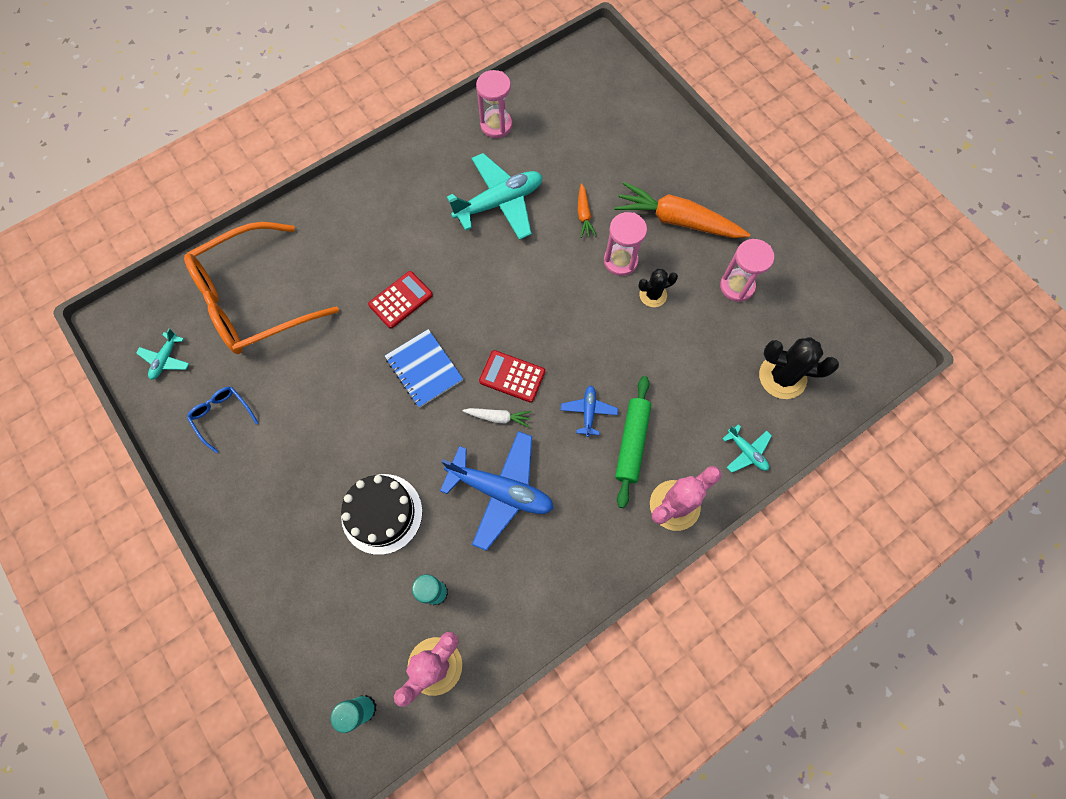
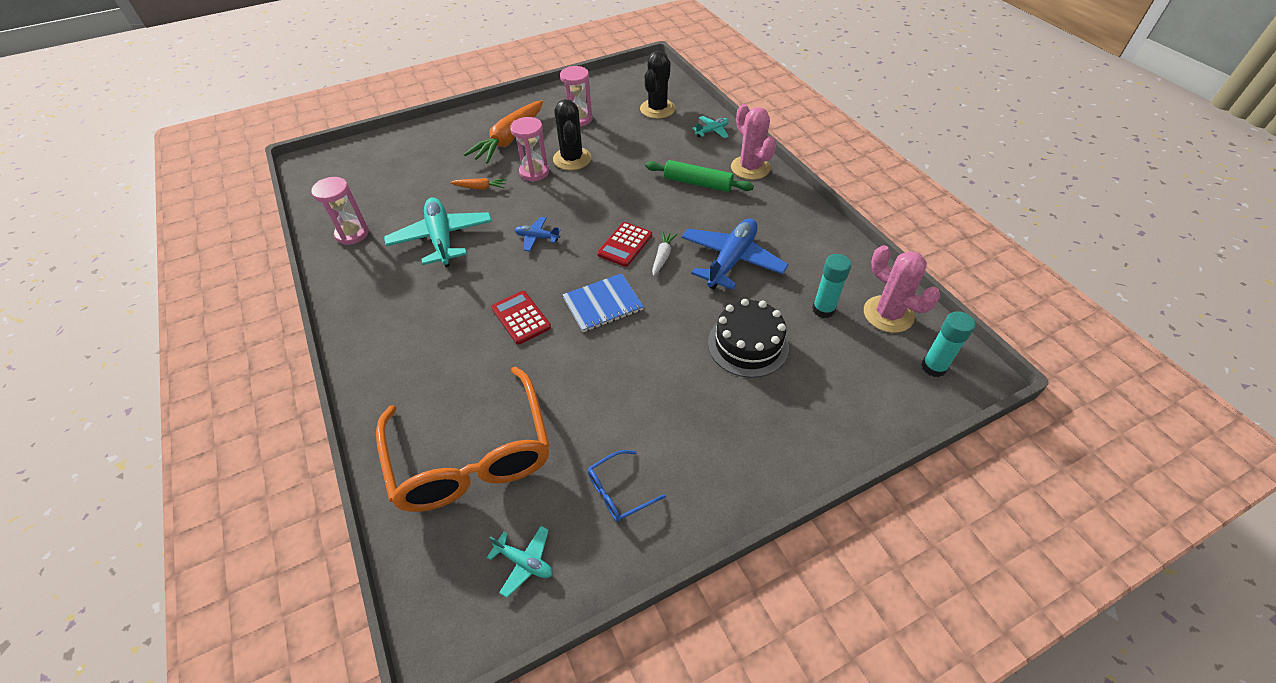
camera: 80 degrees left, 20 degrees down
blue plane [561,386,618,437] -> blue plane moved to [515,217,561,252]
black cactus [638,269,678,307] -> black cactus [553,99,591,170], size x1.66

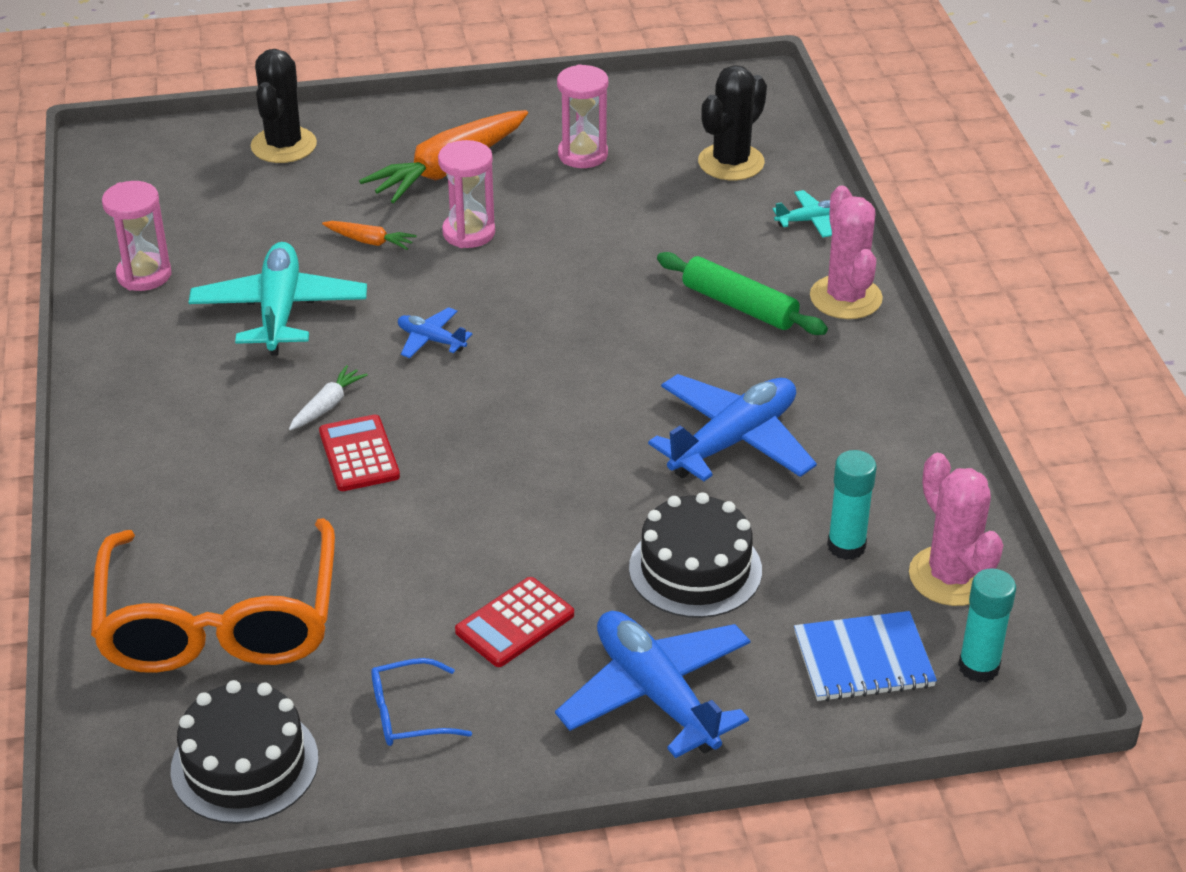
camera: 15 degrees right, 10 degrees down
turquoise plane [487,526,553,598] -> black cake [171,680,318,824]
black cactus [553,99,591,170] -> black cactus moved to [251,49,317,163]
blue notebook [562,273,644,332] -> blue notebook moved to [794,611,937,701]
red calculator [597,222,652,267] -> red calculator moved to [455,577,574,667]
white carrot [652,231,677,276] -> white carrot moved to [289,365,368,430]
none -> blue plane [555,611,751,758]

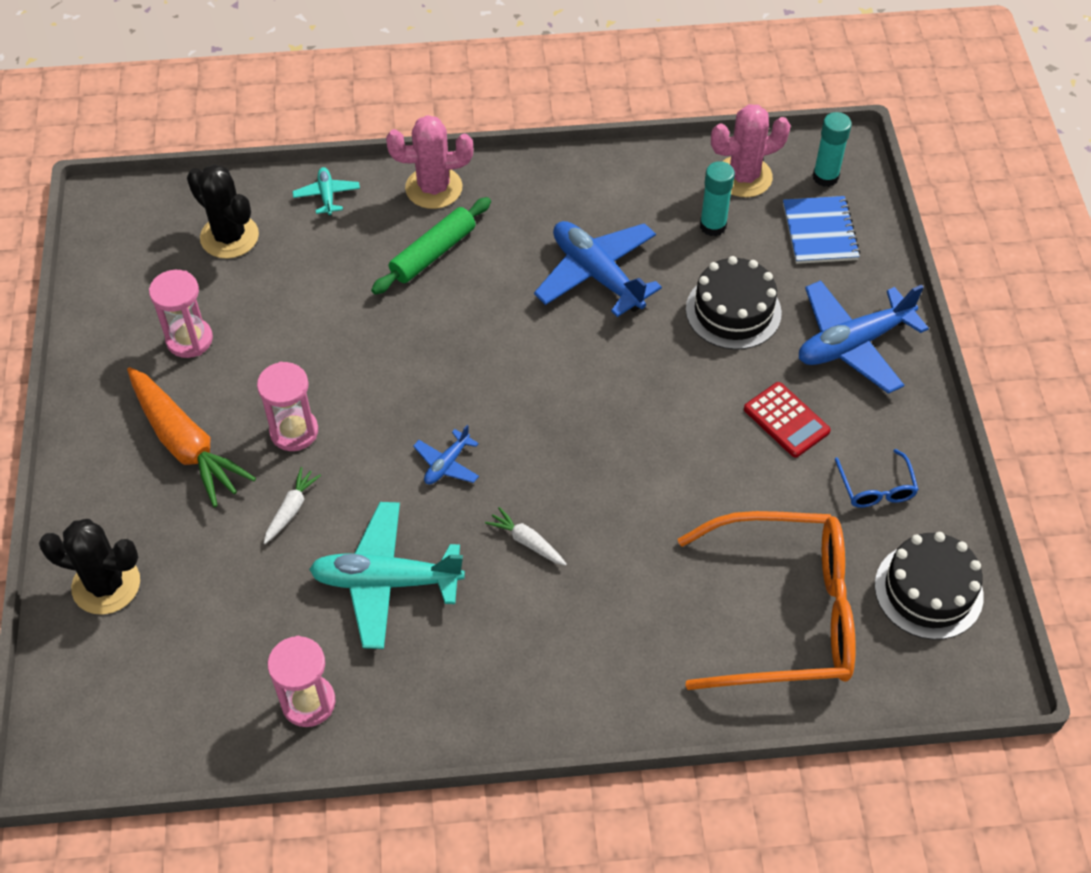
camera: 85 degrees left, 15 degrees up
red calculator [319,415,400,491] -> none
orange carrot [322,221,417,250] -> white carrot [264,467,321,544]

